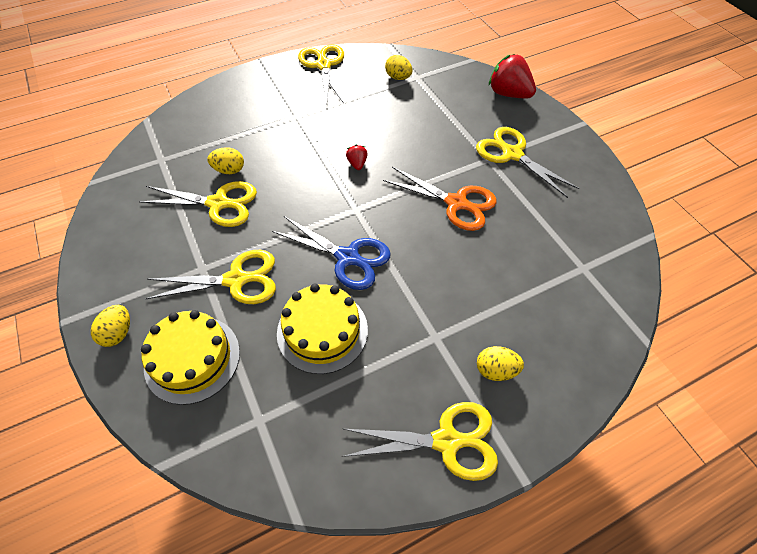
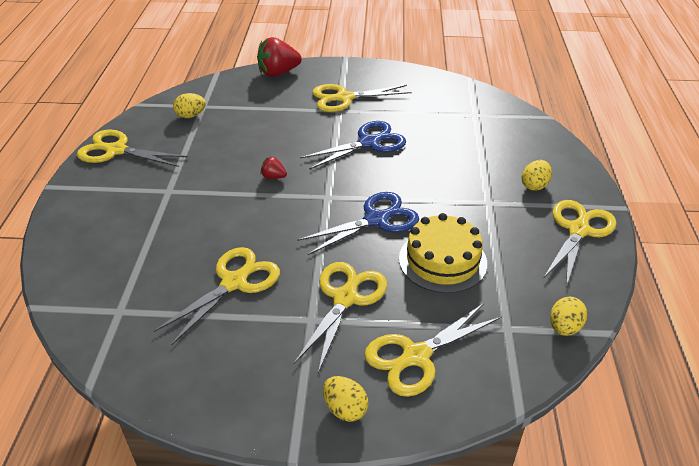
camera: 60 degrees left, 15 degrees down
yellow cake [141,310,240,405] -> yellow scissors [364,303,501,397]
yellow egg [208,147,244,174] -> yellow egg moved to [550,297,587,336]
orange scissors [383,167,497,231] -> blue scissors [300,121,406,170]

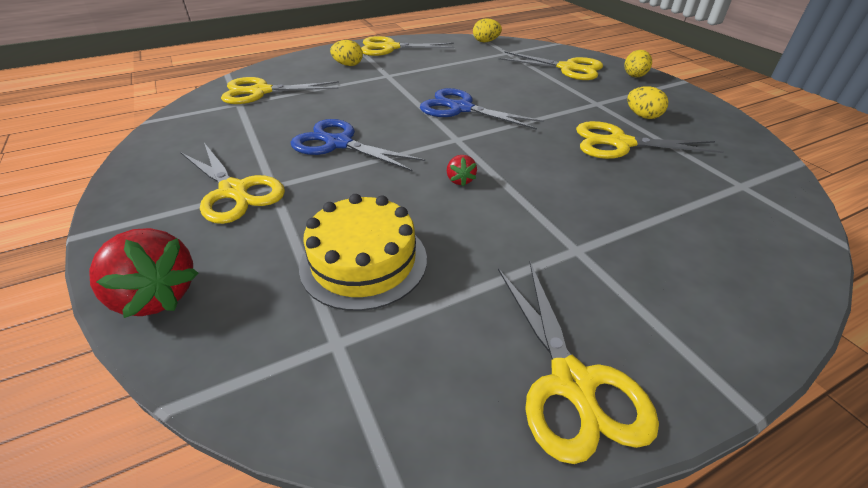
camera: 120 degrees left, 0 degrees up
yellow egg [173,93,206,118] -> yellow egg moved to [627,86,668,119]
yellow scissors [294,262,387,373] -> yellow scissors moved to [221,77,339,104]
yellow cake [399,213,487,293] -> yellow cake moved to [299,194,427,311]

